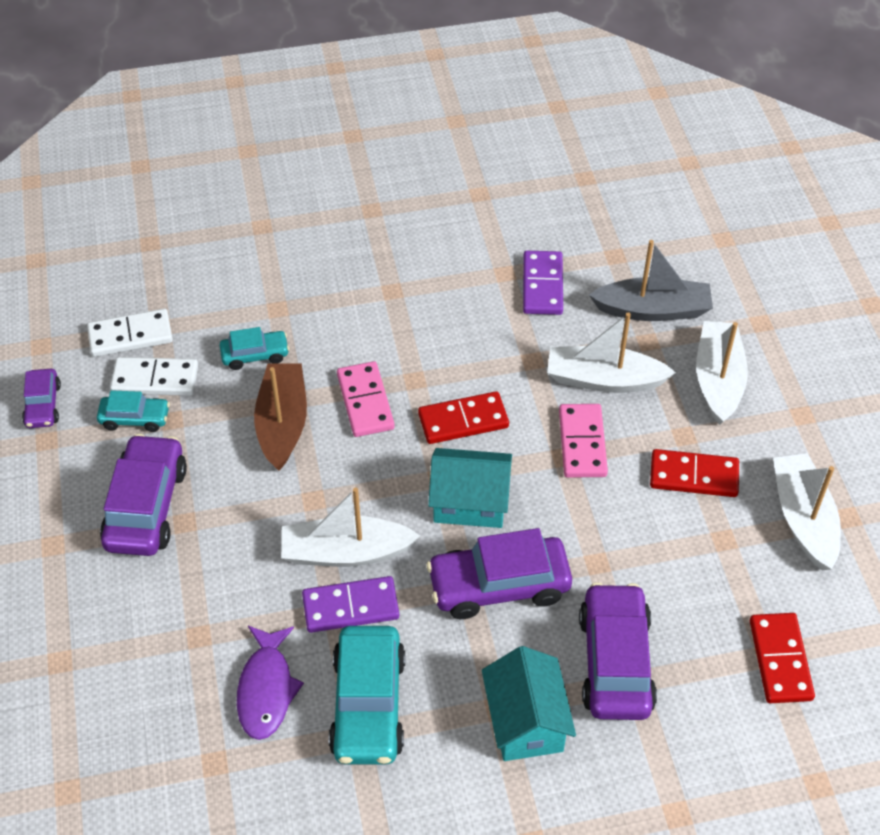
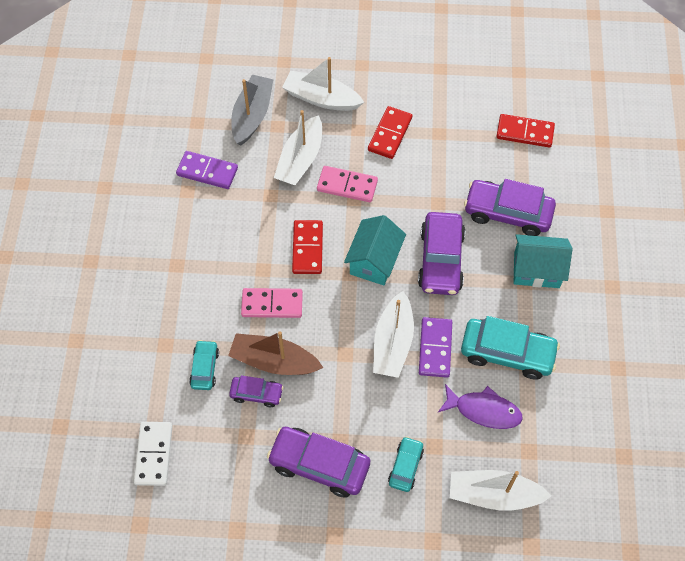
camera: 75 degrees left, 10 degrees up
purple car [22,369,61,428] -> purple car moved to [229,375,283,407]
turquoise car [97,390,170,432] -> turquoise car moved to [388,436,424,492]
white domino [110,357,198,396] -> none
white boat [773,453,841,570] -> white boat moved to [450,470,552,511]

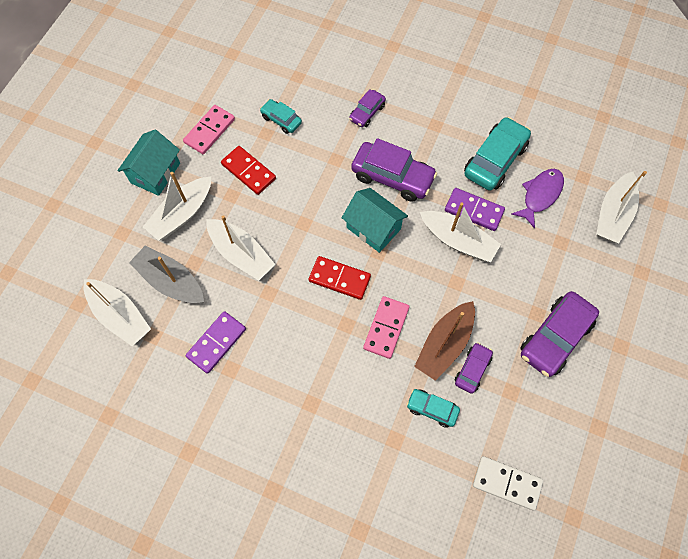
camera: 70 degrees left, 5 degrees up
pink domino [317,166,378,202] -> pink domino moved to [183,105,235,154]
turquoise car [388,436,424,492] -> turquoise car moved to [260,99,302,134]
purple car [464,179,556,236] -> purple car [349,89,386,127], size x0.55
red domino [496,114,555,148] -> none
turquoise house [514,234,572,288] -> turquoise house moved to [118,130,180,196]
none -> white boat [84,279,151,346]

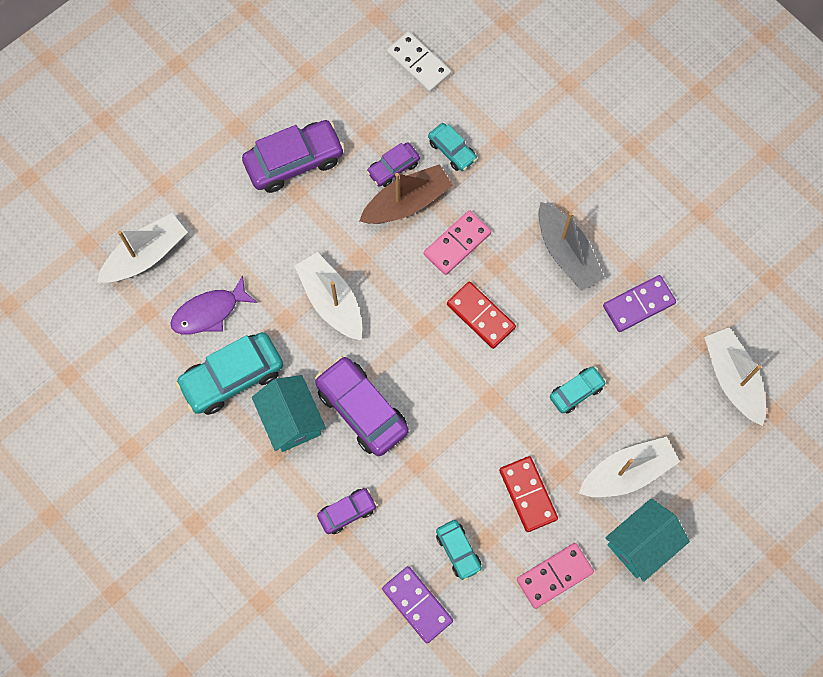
camera: 155 degrees left, 5 degrees up
grey boat [129,246,204,303] -> grey boat moved to [538,202,605,291]
white boat [206,215,276,281] -> turquoise car [550,366,606,413]
turquoise house [342,188,408,253] -> turquoise house moved to [252,375,326,452]
purple domino [445,188,505,231] -> purple domino moved to [382,566,453,643]

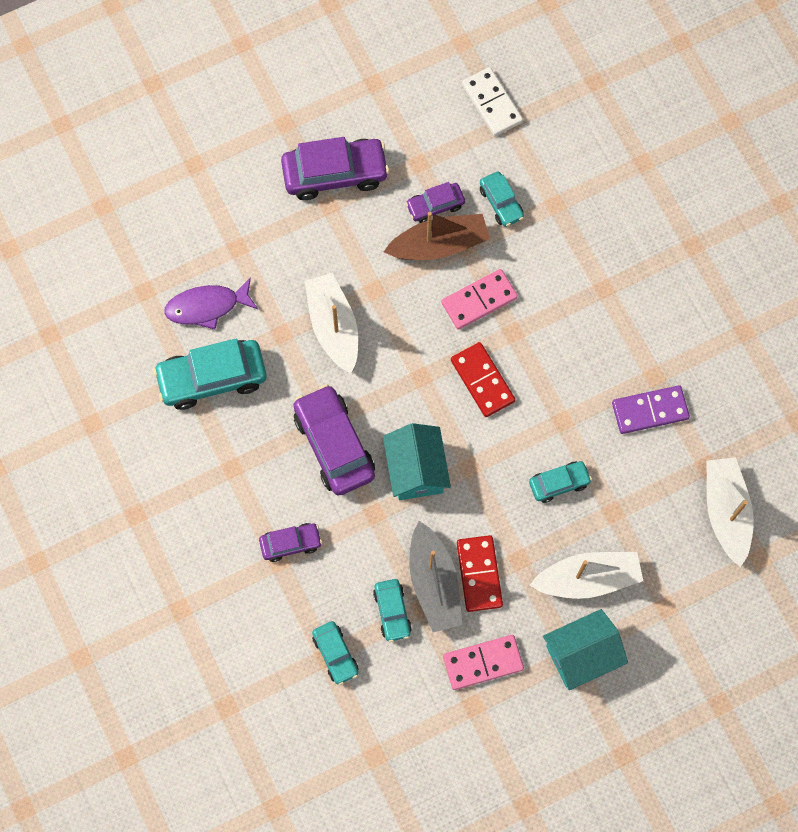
camera: 15 degrees right, 0 degrees up
white boat [97,213,188,283] -> none
turquoise house [252,375,326,452] -> turquoise house moved to [383,423,451,500]
purple domino [382,566,453,643] -> turquoise car [312,621,359,685]
grey boat [538,202,605,291] -> grey boat moved to [410,521,462,632]

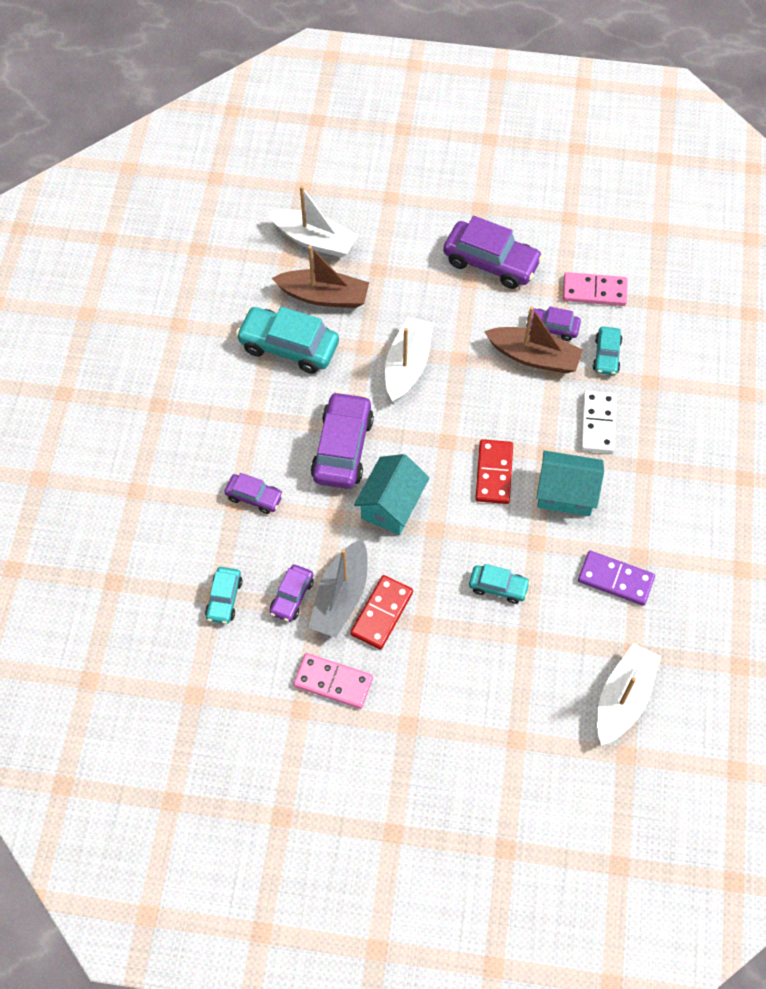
camera: 35 degrees right, 10 degrees down
purple fish [164,277,258,329] -> brown boat [272,245,369,308]
turquoise car [373,579,412,642] -> purple car [270,564,314,622]
pink domino [441,269,518,330] -> pink domino moved to [563,272,628,306]
white domino [462,67,523,136] -> white domino moved to [581,391,617,453]
white boat [530,552,643,599] -> white boat moved to [268,186,358,257]
turquoise house [543,609,628,690] -> turquoise house moved to [536,451,604,516]

